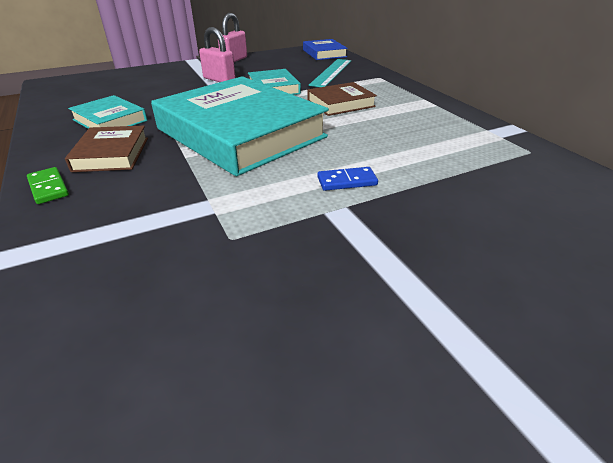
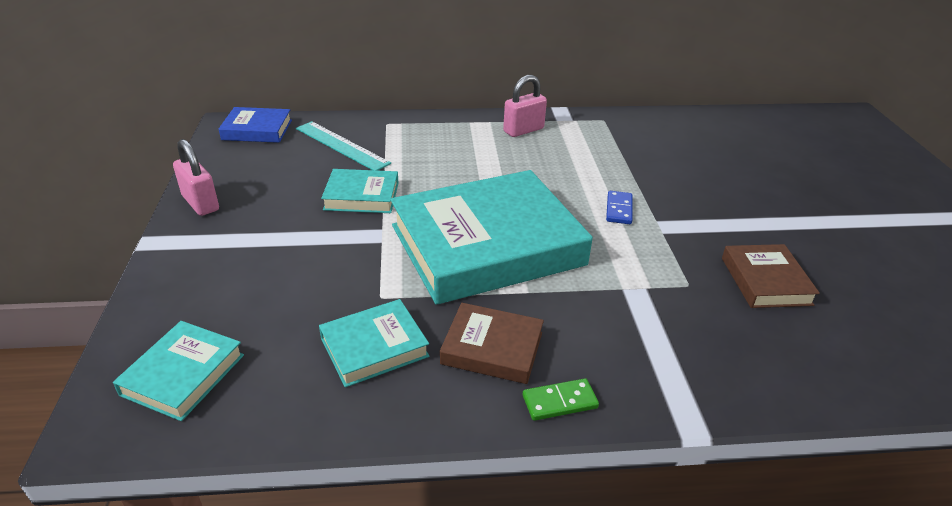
camera: 70 degrees left, 0 degrees up
pink padlock [199,27,236,82] -> pink padlock moved to [503,75,547,137]
brown book [308,82,377,116] -> brown book moved to [722,244,820,308]
none -> turquoise book [113,321,244,421]

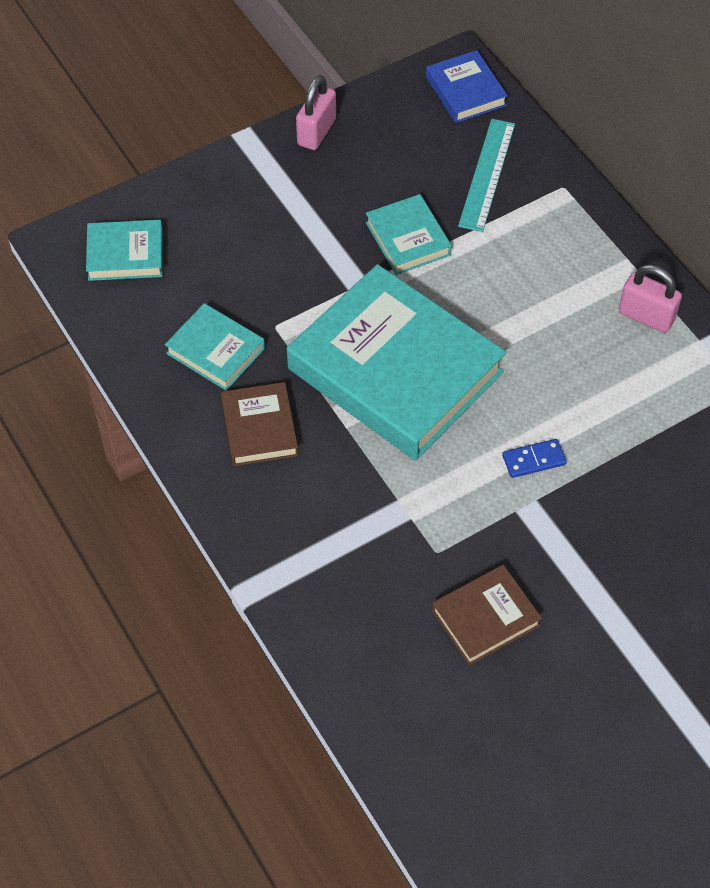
camera: 65 degrees right, 20 degrees up
green domino [523,378,599,421] -> none

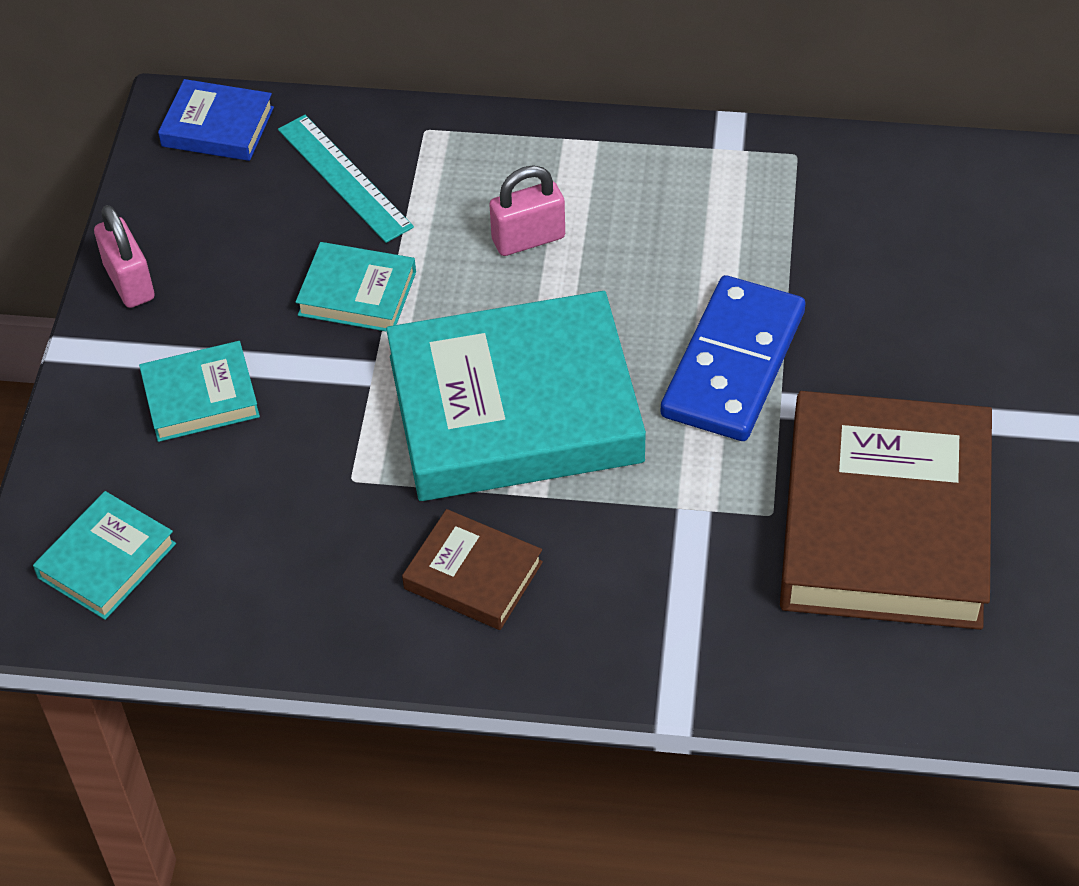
camera: 50 degrees left, 5 degrees down
turquoise book [165,303,265,391] -> turquoise book moved to [139,341,260,442]
brown book [432,565,542,665] -> brown book [780,391,992,630], size x2.17
blue domino [502,439,567,478] -> blue domino [661,275,805,441], size x2.44
pink padlock [619,265,682,333] -> pink padlock moved to [489,165,565,256]

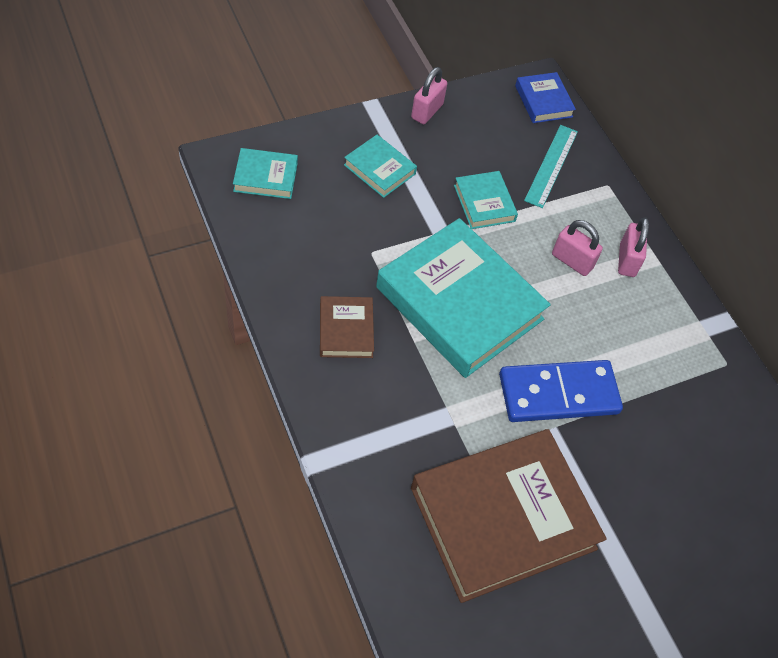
camera: 50 degrees right, 5 degrees up
none -> pink padlock [618,217,649,277]

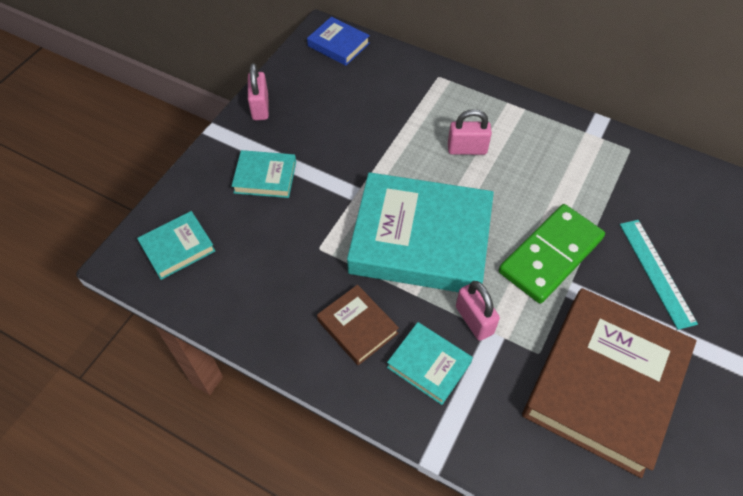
camera: 30 degrees left, 0 degrees up
turquoise book [454,171,518,229] -> turquoise book moved to [387,322,473,405]
blue domino [499,360,623,422] -> green domino [499,204,605,303]
turquoise ruler [524,125,578,208] -> turquoise ruler moved to [620,220,698,330]
pink padlock [618,217,649,277] -> pink padlock moved to [456,281,500,341]

